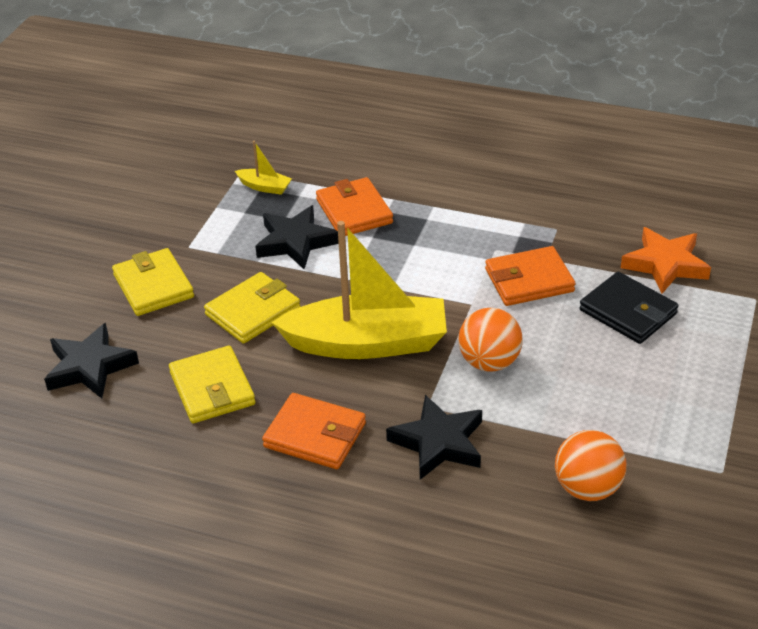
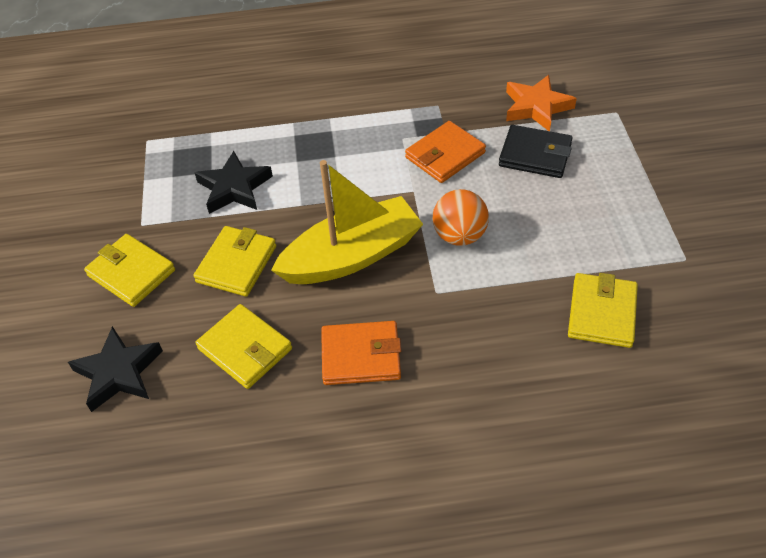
camera: 25 degrees left, 10 degrees up
yellow boat [235,141,292,195] -> none
orange wallet [316,177,393,236] -> none
black star [386,395,482,480] -> none
orange ball [555,430,627,501] -> yellow wallet [568,273,638,348]

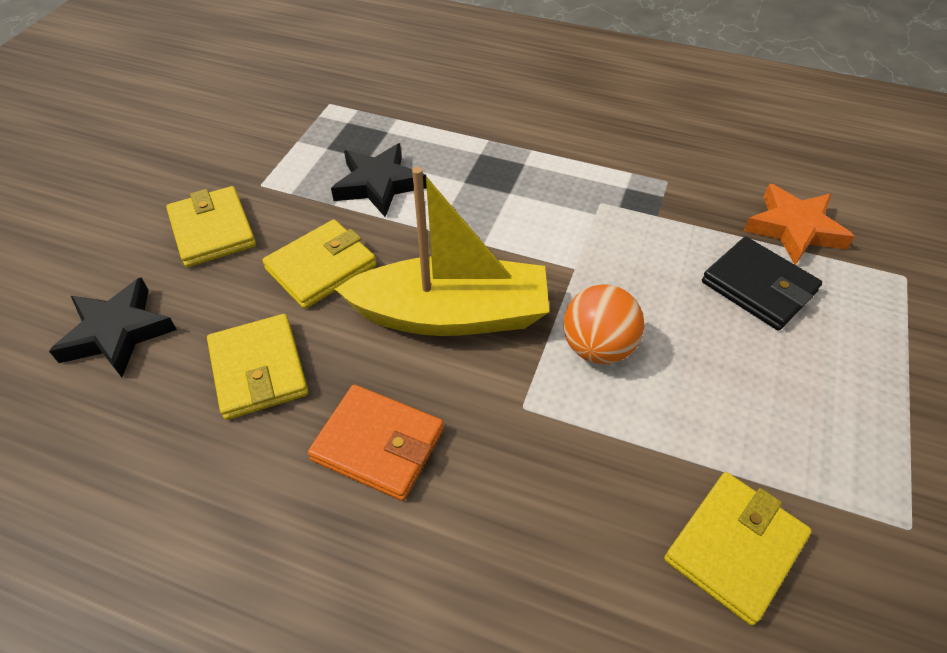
camera: 25 degrees right, 0 degrees up
orange wallet [405,121,486,183] -> none

